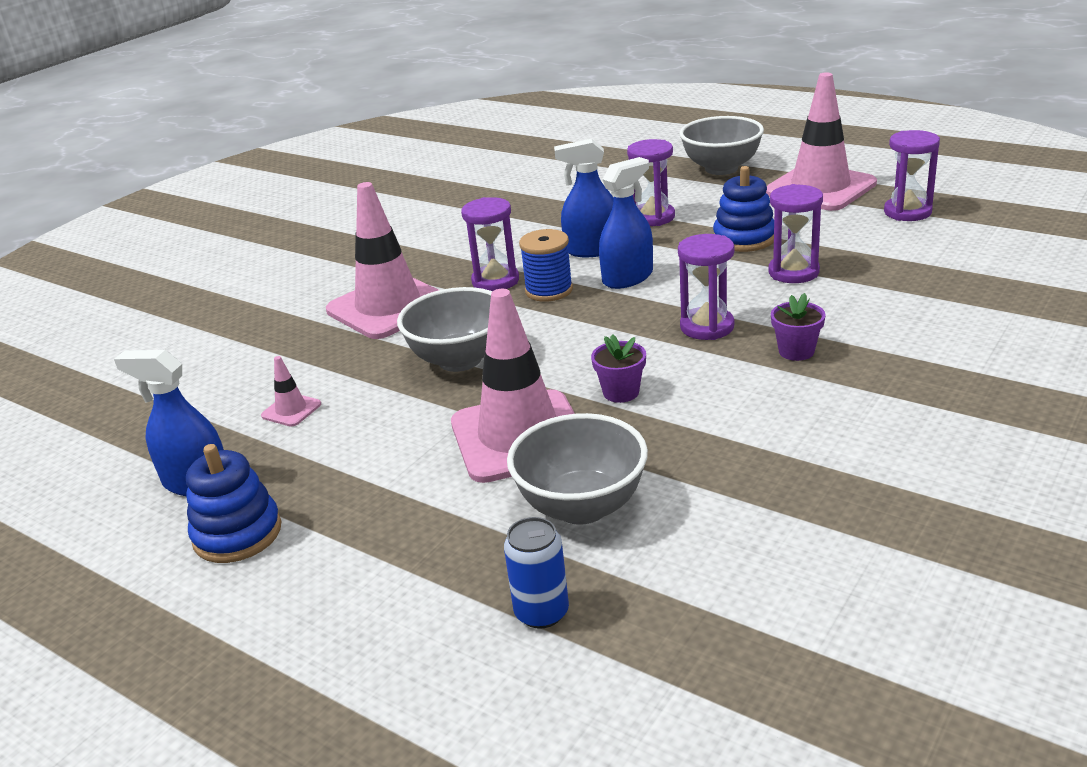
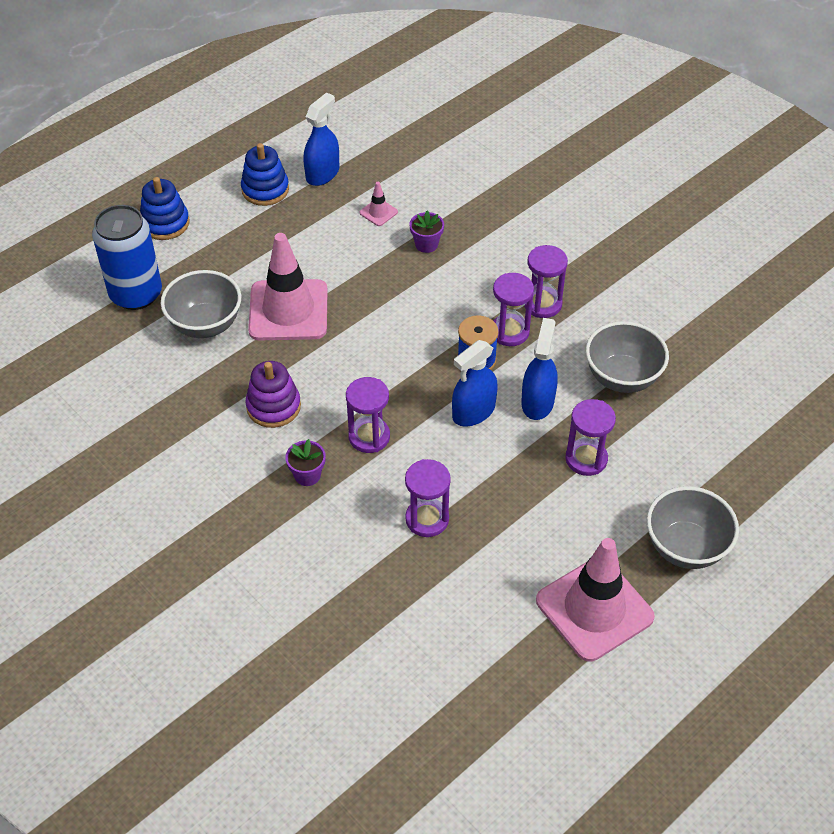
camera: 100 degrees right, 20 degrees up
pink traffic cone [326,182,439,339] -> none
grey bowl [397,287,492,372] -> grey bowl moved to [586,321,669,393]
blue can [504,517,569,629] -> blue can [92,205,162,310], size x1.92
purple flower pot [591,334,646,403] -> purple flower pot moved to [410,211,444,253]
blue spray bottle [599,157,653,289] -> blue spray bottle turned 75 degrees clockwise [452,340,498,427]
blue stacking toy [713,166,774,252] -> blue stacking toy moved to [140,177,189,240]
purple hourglass [884,130,940,221] -> purple hourglass moved to [524,245,568,318]
none -> purple stacking toy [245,361,301,428]

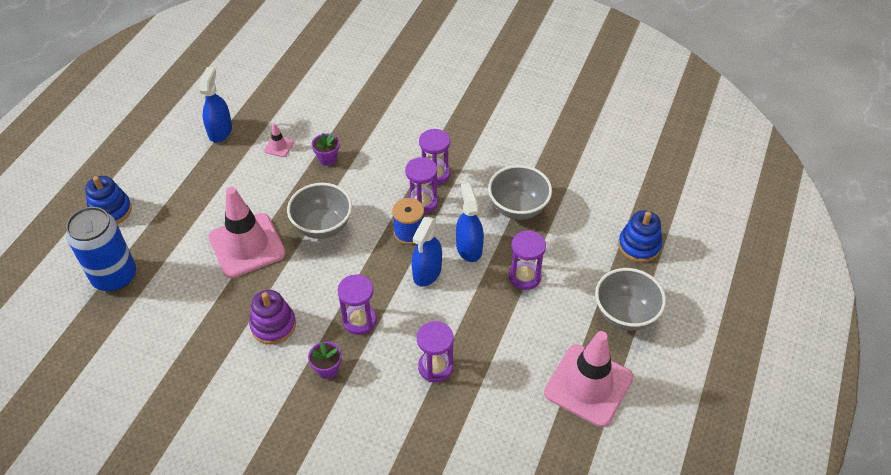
camera: 25 degrees left, 0 degrees up
grey bowl [161,270,241,338] -> grey bowl moved to [287,183,352,239]
blue stacking toy [241,143,289,206] -> blue stacking toy moved to [618,210,662,263]

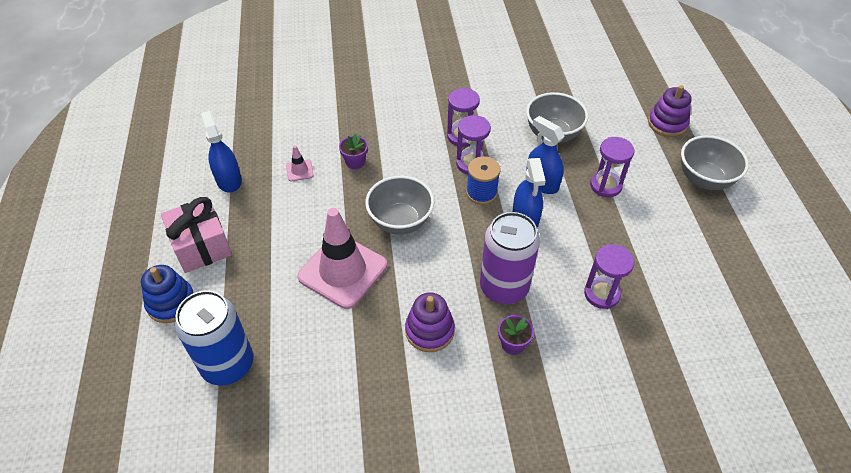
camera: 30 degrees left, 0 degrees up
purple hourglass [337,274,377,335] -> purple can [480,212,540,304]
pink traffic cone [544,331,633,427] -> none
blue stacking toy [618,210,662,263] -> purple stacking toy [648,85,691,137]
none -> pink gift [161,197,232,273]

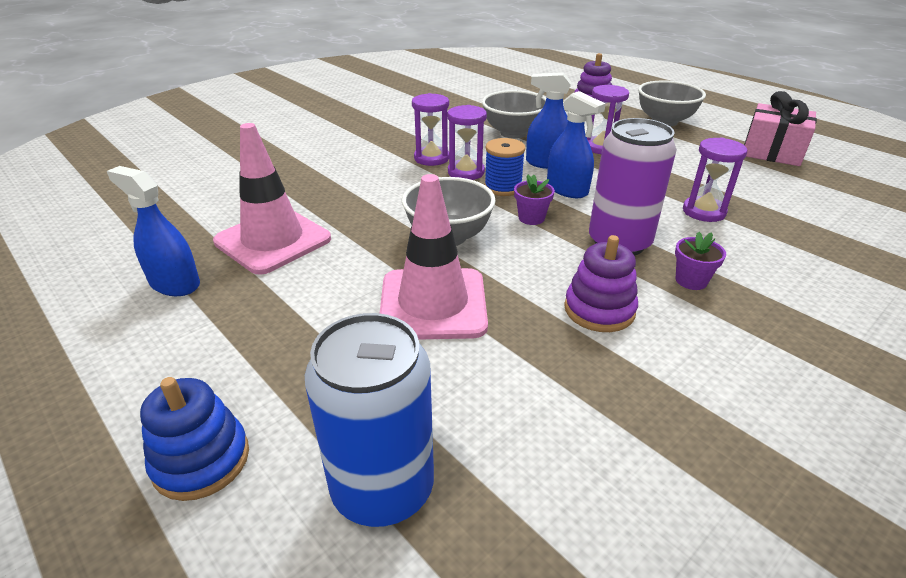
camera: 35 degrees left, 15 degrees down
pink gift [161,197,232,273] -> pink gift moved to [744,91,817,166]
pink traffic cone [286,145,314,181] -> pink traffic cone [213,123,331,275], size x2.44
purple flower pot [339,134,368,169] -> purple flower pot moved to [514,175,555,225]

